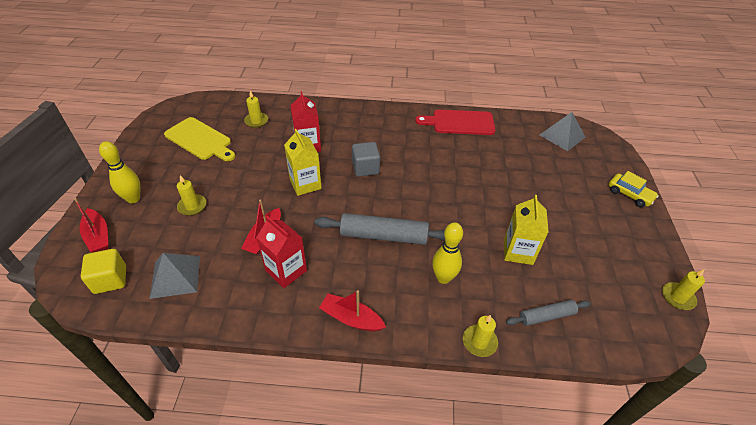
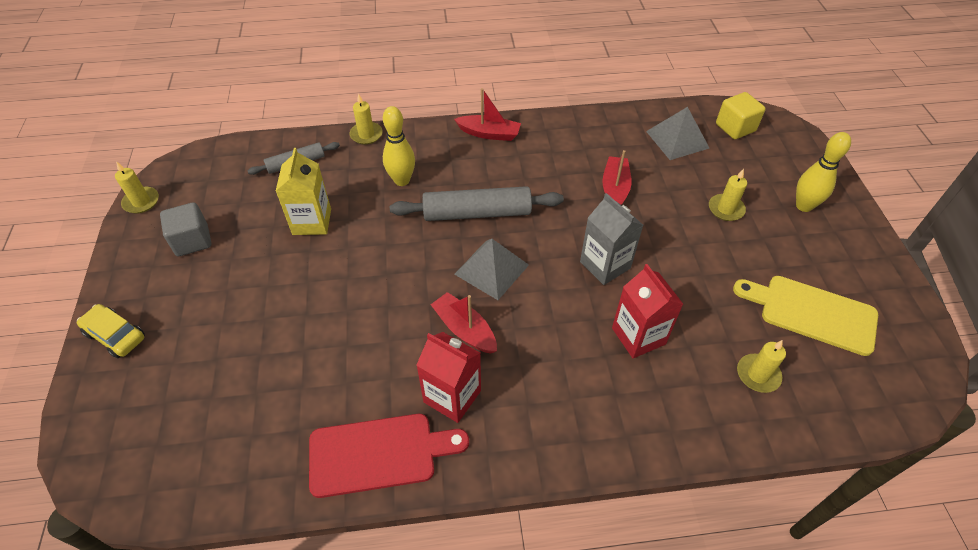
camera: 170 degrees right, 5 degrees up
red boat [74,198,108,252] -> red boat moved to [431,292,497,354]
red carton [256,216,307,288] -> red carton moved to [416,332,481,423]
yellow carton [284,129,322,196] -> grey carton [580,193,643,285]
grey cube [352,142,380,177] -> grey cube moved to [160,202,211,256]
grey pyramid [540,112,585,151] -> grey pyramid moved to [454,239,529,300]

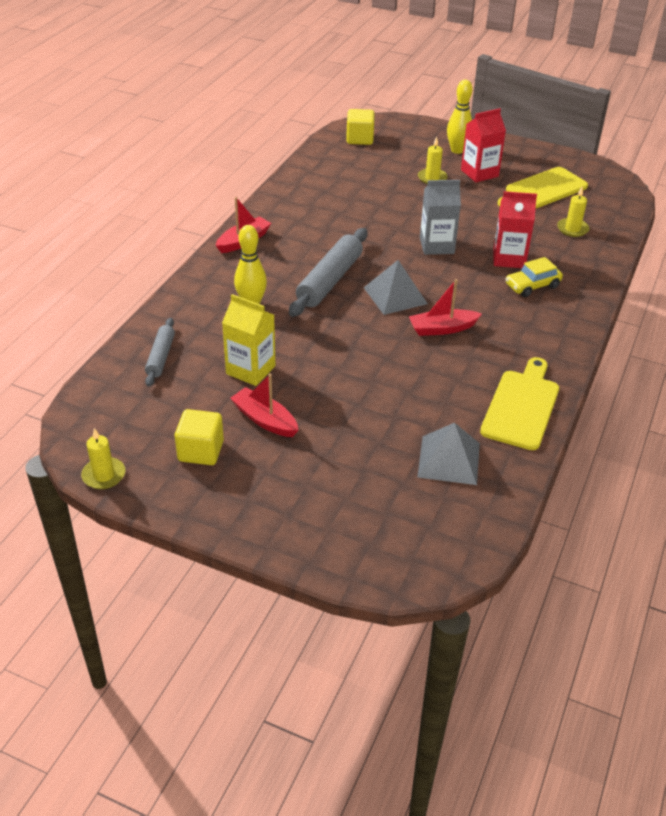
camera: 60 degrees left, 10 degrees down
yellow car [77,304,145,358] -> yellow car moved to [506,257,563,297]
grey cube [160,202,211,256] -> yellow cube [175,409,224,465]
red cutting board [309,414,469,498] -> yellow cutting board [480,357,559,450]
yellow candle [350,93,383,145] -> none
red carton [416,332,481,423] -> red carton moved to [461,108,506,182]
red boat [602,150,632,205] -> red boat moved to [230,374,299,437]
grey pyramid [646,107,709,160] -> grey pyramid moved to [417,423,480,485]

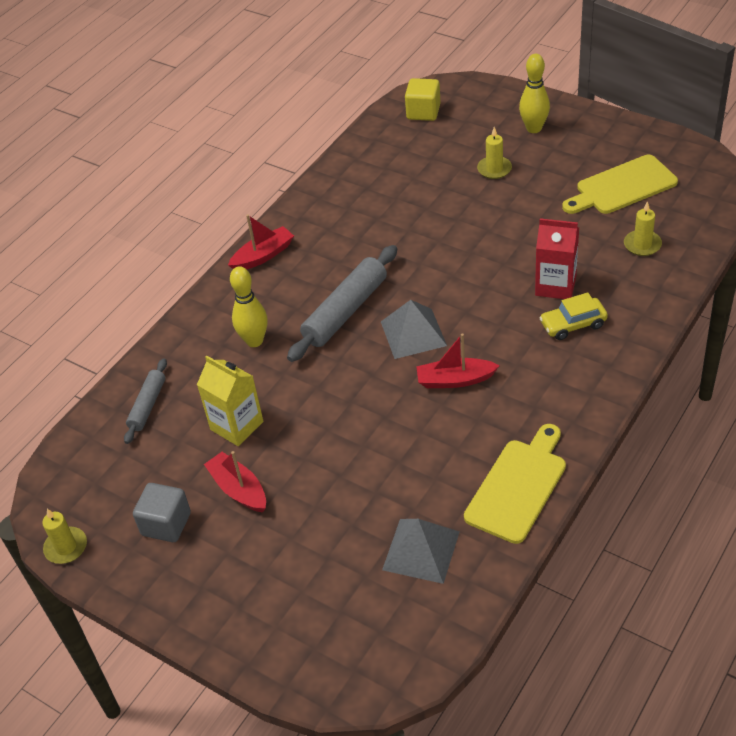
camera: 15 degrees right, 5 degrees up
yellow cube [175,409,224,465] -> grey cube [133,483,191,542]
grey carton [420,180,461,255] -> none
red carton [461,108,506,182] -> none

